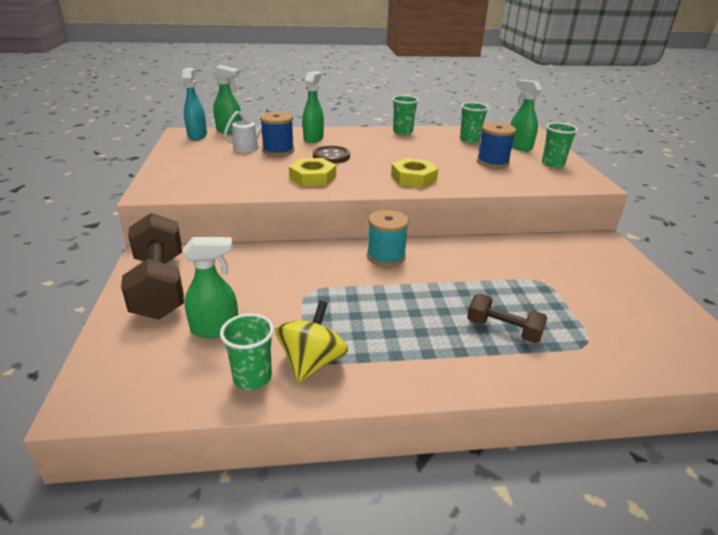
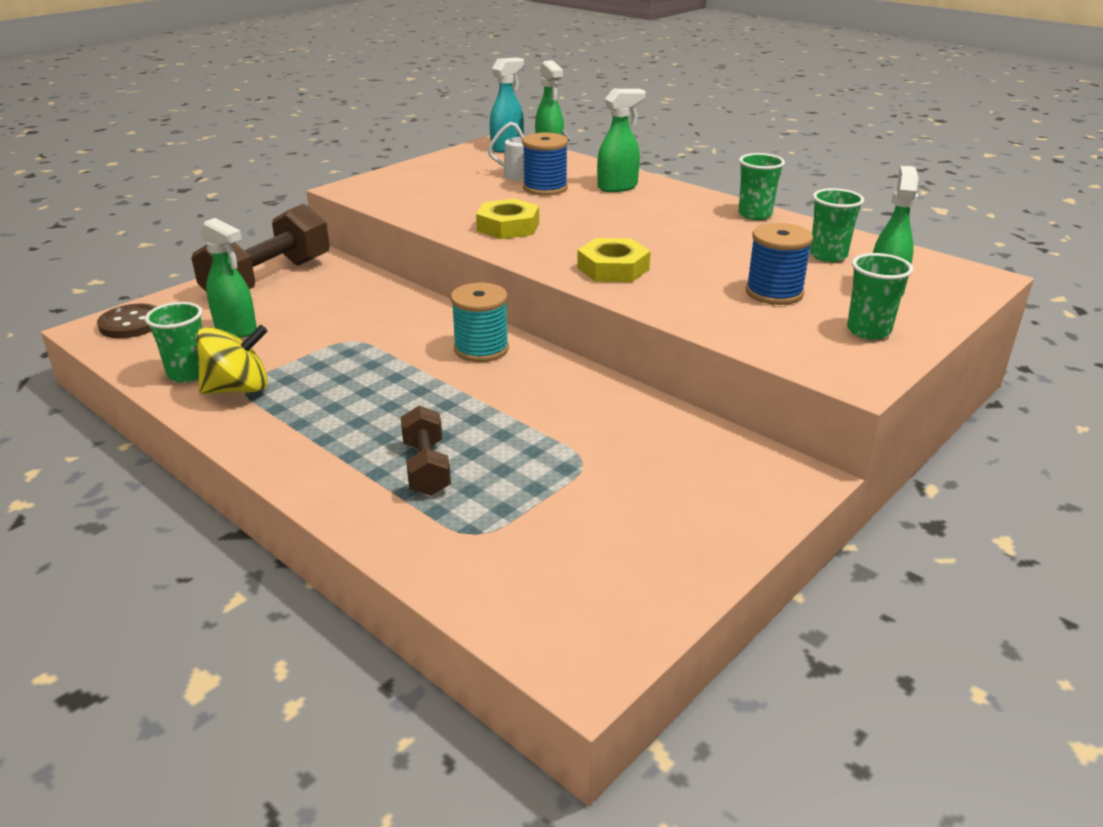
camera: 50 degrees right, 0 degrees up
brown button [313,146,350,164] -> brown button moved to [97,303,158,338]

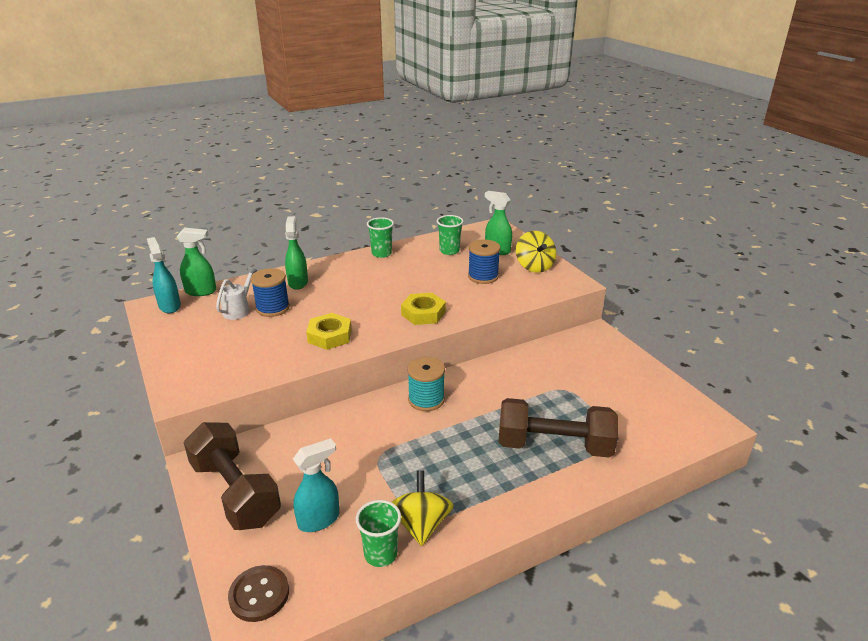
camera: 70 degrees left, 0 degrees up
green spray bottle [200,218,257,338] -> turquoise spray bottle [293,438,339,532]
brown dumbbell [401,406,451,496] -> brown dumbbell [498,398,618,458], size x1.86
green cup [847,253,913,340] -> yellow spinning top [516,231,556,273]

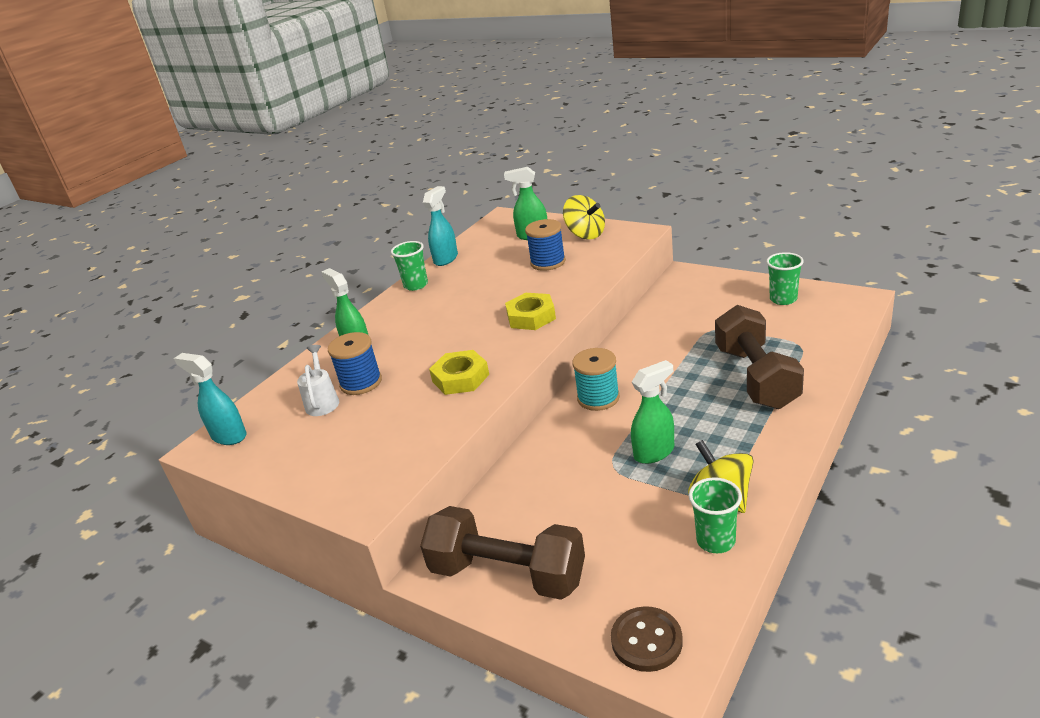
camera: 25 degrees left, 0 degrees up
green spray bottle [177,227,216,296] -> green spray bottle moved to [631,360,674,464]
turquoise spray bottle [293,438,339,532] -> turquoise spray bottle moved to [423,186,458,266]
green cup [437,215,464,255] -> green cup moved to [766,252,804,305]
brown dumbbell [498,398,618,458] -> brown dumbbell turned 75 degrees counterclockwise [715,305,804,409]

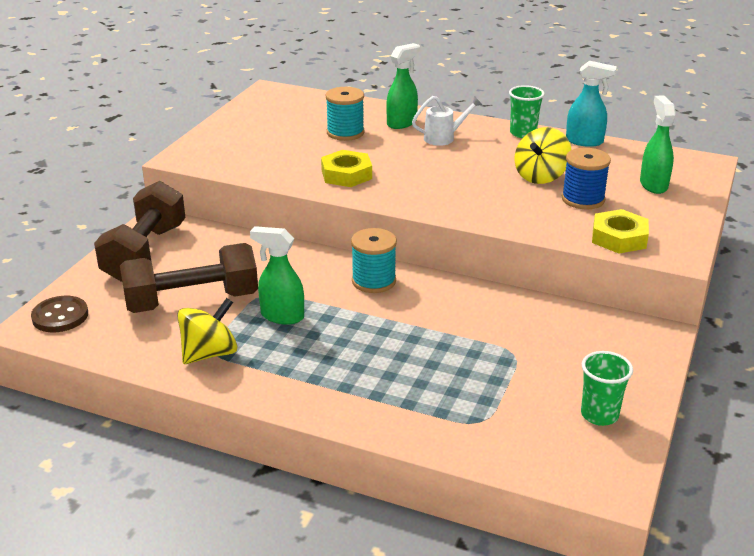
camera: 75 degrees right, 0 degrees up
turquoise spray bottle [174,353,247,445] -> none
white watering can [297,345,339,416] -> white watering can moved to [412,96,482,146]
blue spool [328,332,382,395] -> turquoise spool [326,87,365,141]
yellow nut [505,293,556,330] -> yellow nut moved to [592,209,649,254]
yellow spinning top [563,195,605,240] -> yellow spinning top moved to [514,127,572,184]
green spray bottle [631,360,674,464] -> green spray bottle turned 150 degrees clockwise [250,226,304,325]
green cup [689,477,742,553] -> none
brown dumbbell [715,305,804,409] -> brown dumbbell moved to [120,243,258,313]

